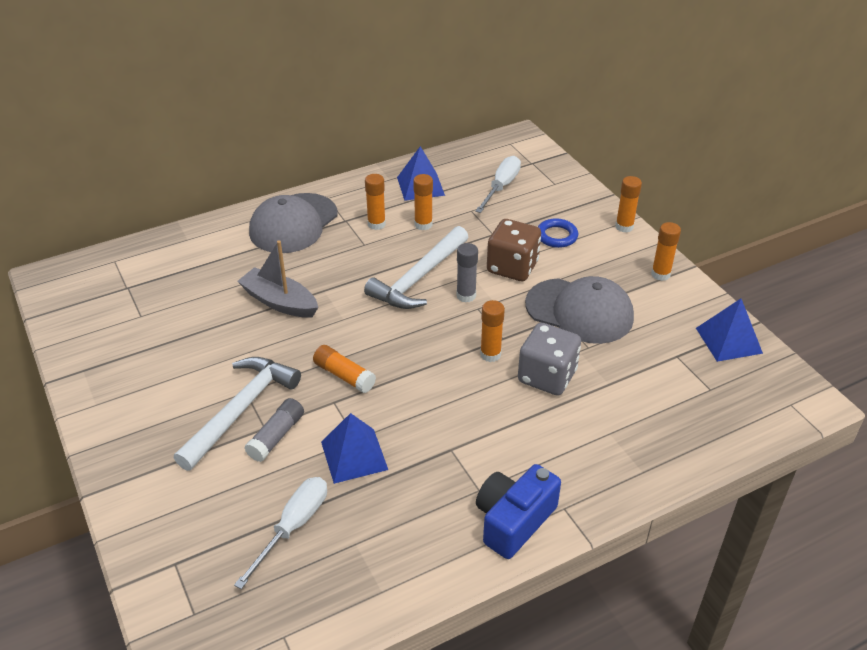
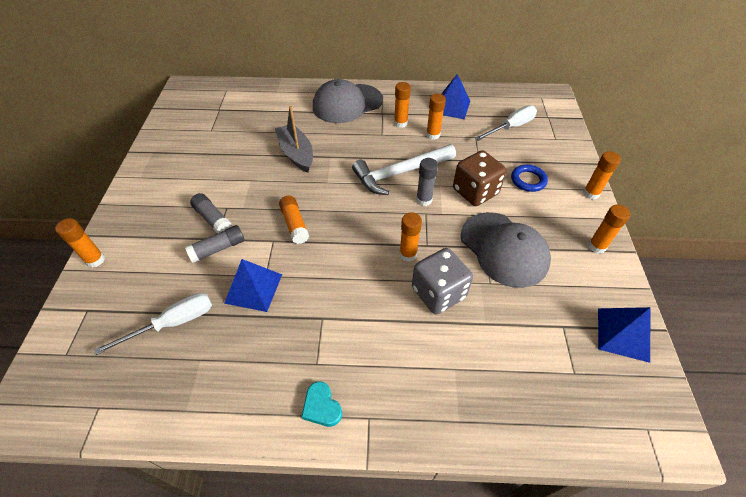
camera: 30 degrees right, 10 degrees up
white hammer [174,357,301,471] -> grey glue stick [190,193,232,233]
blue camera [476,464,561,559] -> turquoise heart [301,381,342,427]
none -> orange glue stick [55,218,105,267]

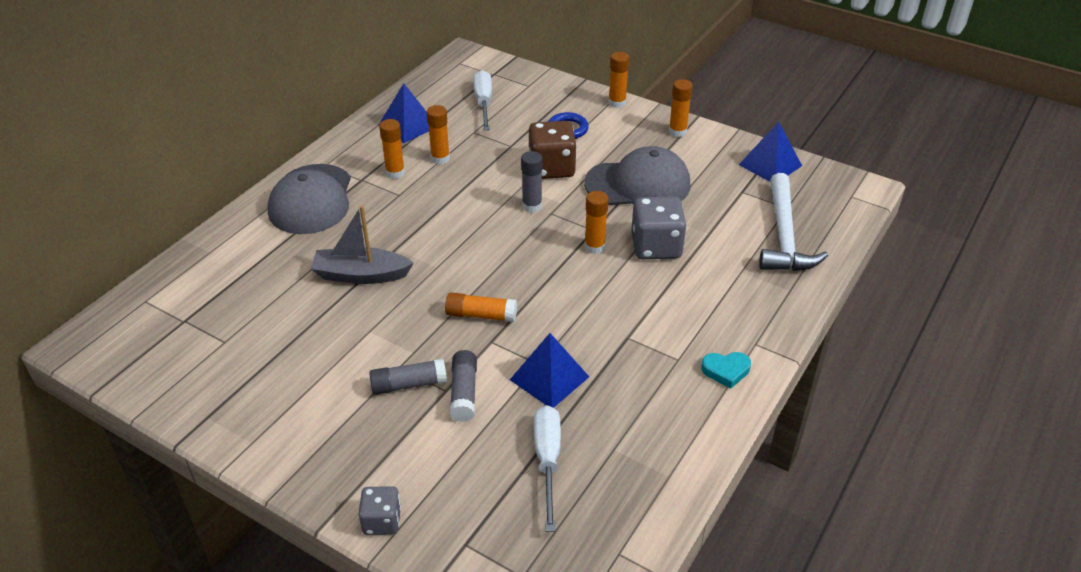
camera: 60 degrees left, 10 degrees down
orange glue stick [55,218,105,267] -> grey dice [358,486,401,535]
white hammer [352,144,456,195] -> white hammer moved to [759,173,828,271]

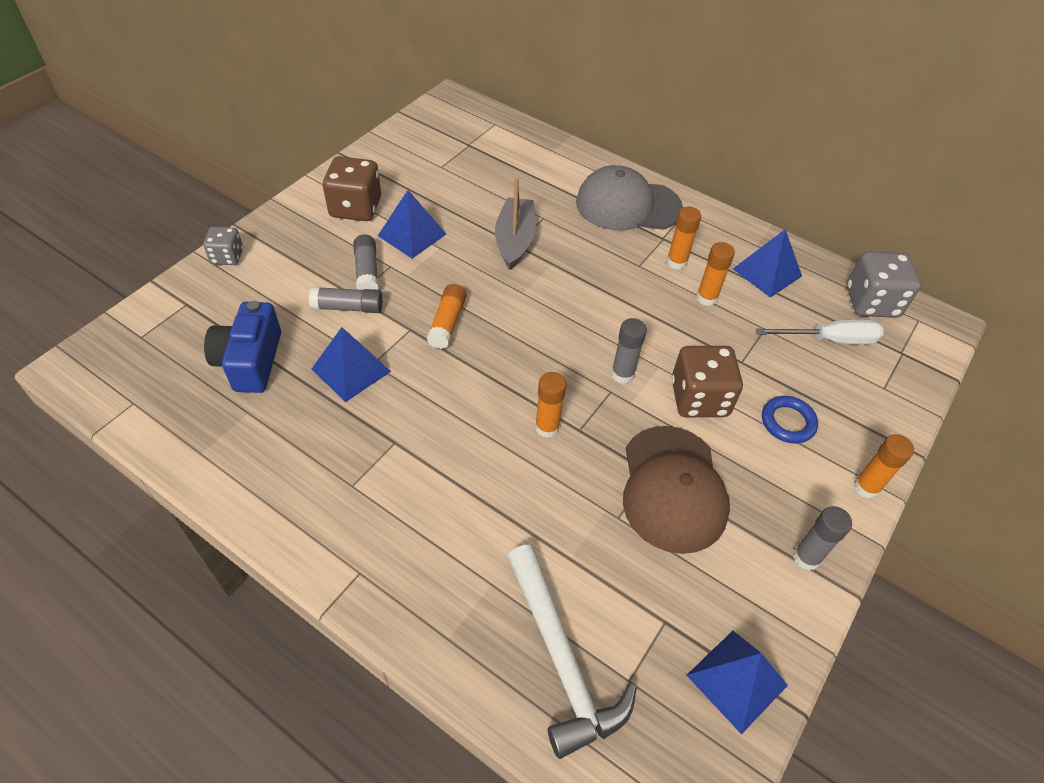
camera: 90 degrees right, 10 degrees up
white screwdriver [534,405,561,532] -> blue camera [204,301,281,393]
grey cap [584,146,691,205] -> brown cap [623,426,730,554]
grey dice [631,197,687,259] -> grey dice moved to [847,251,921,318]
orange glue stick [669,79,693,137] -> grey glue stick [793,506,852,570]
turquoise heart [701,352,751,389] -> none
white hammer [759,173,828,271] -> white hammer turned 120 degrees counterclockwise [508,545,637,759]
none -> brown dice [323,156,381,221]
none -> blue pyramid [378,190,446,259]

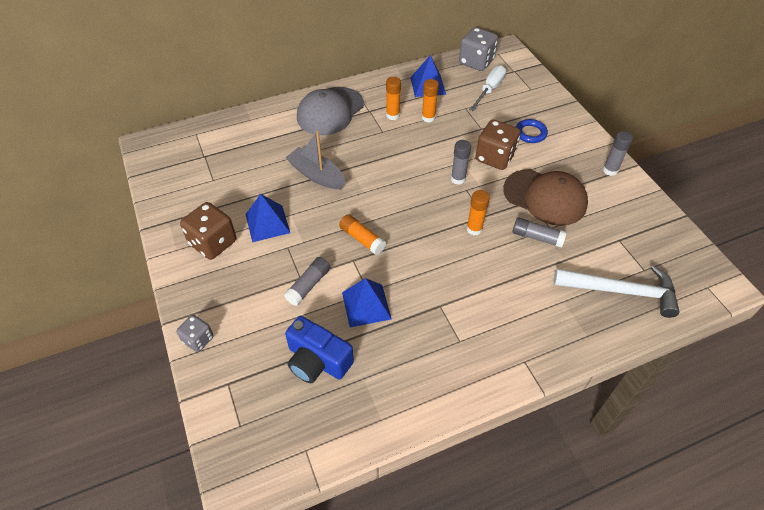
camera: 55 degrees left, 0 degrees up
grey glue stick [353,234,379,290] -> grey glue stick moved to [512,218,567,248]
blue pyramid [686,631,788,734] -> none
orange glue stick [853,434,914,499] -> none

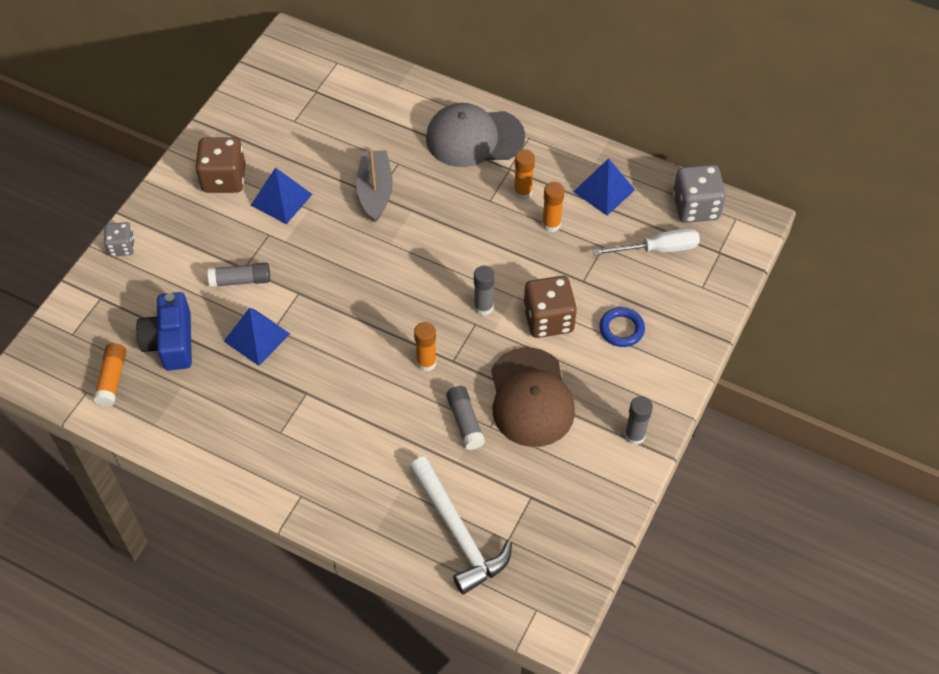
camera: 50 degrees right, 5 degrees up
orange glue stick [339,214,386,255] -> orange glue stick moved to [93,343,126,407]

